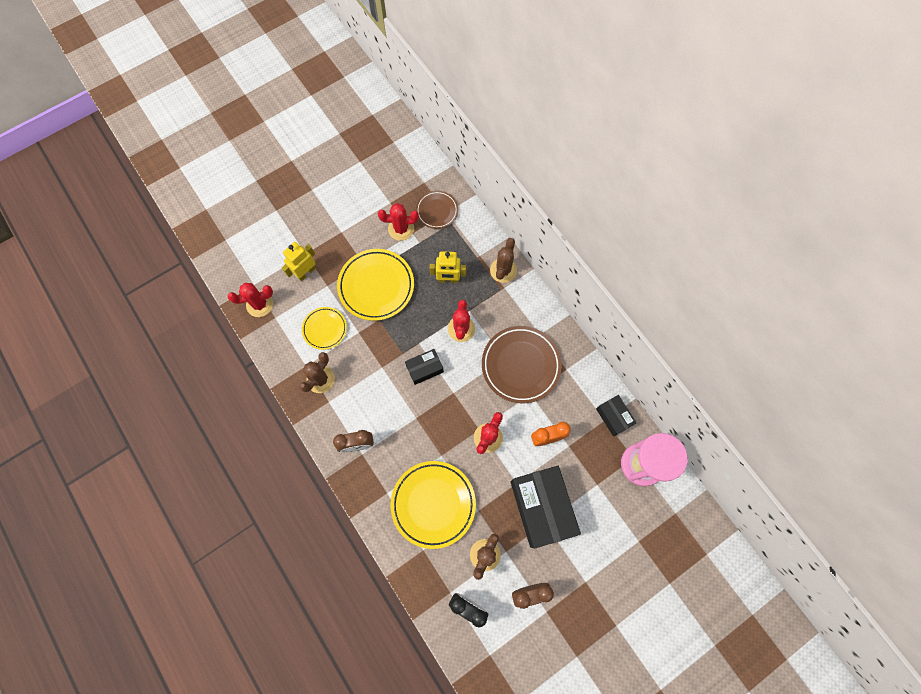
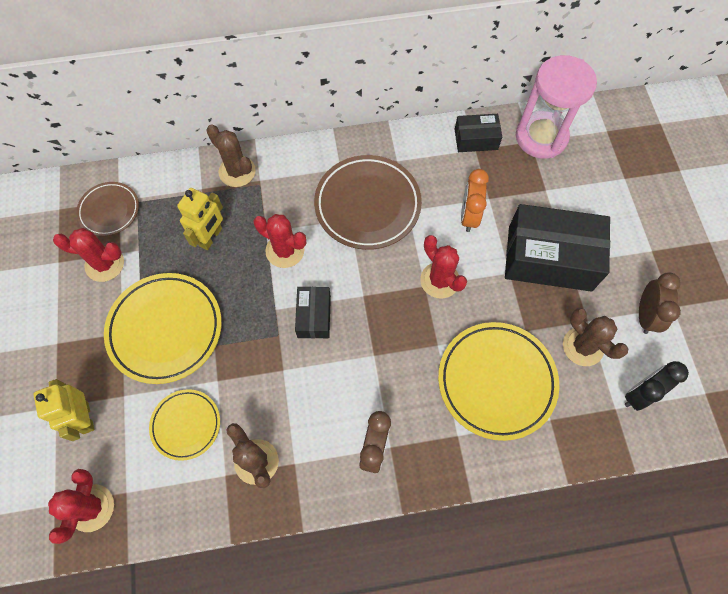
camera: 65 degrees left, 5 degrees down
red cactus [378,203,419,241] -> red cactus turned 75 degrees clockwise [53,228,124,282]

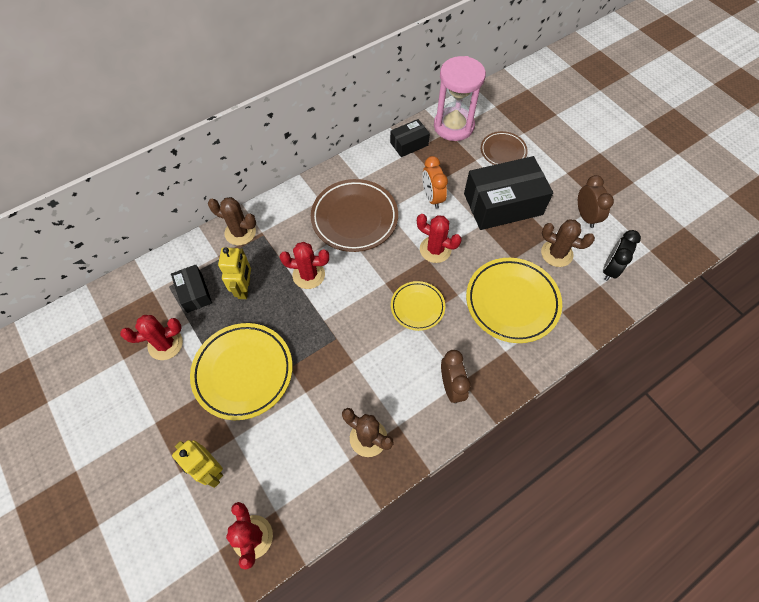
camera: 25 degrees left, 5 degrees down
brown plate [76,182,139,236] -> brown plate moved to [481,131,528,165]
yellow plate [149,389,220,461] -> yellow plate moved to [391,281,445,331]
black box [295,287,331,338] -> black box moved to [171,265,212,313]

